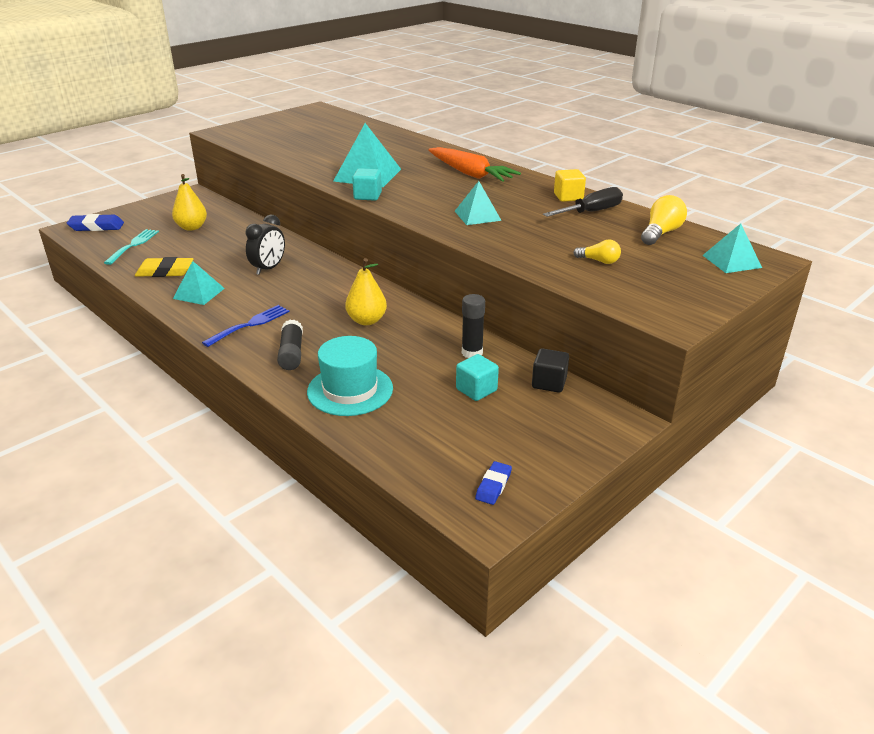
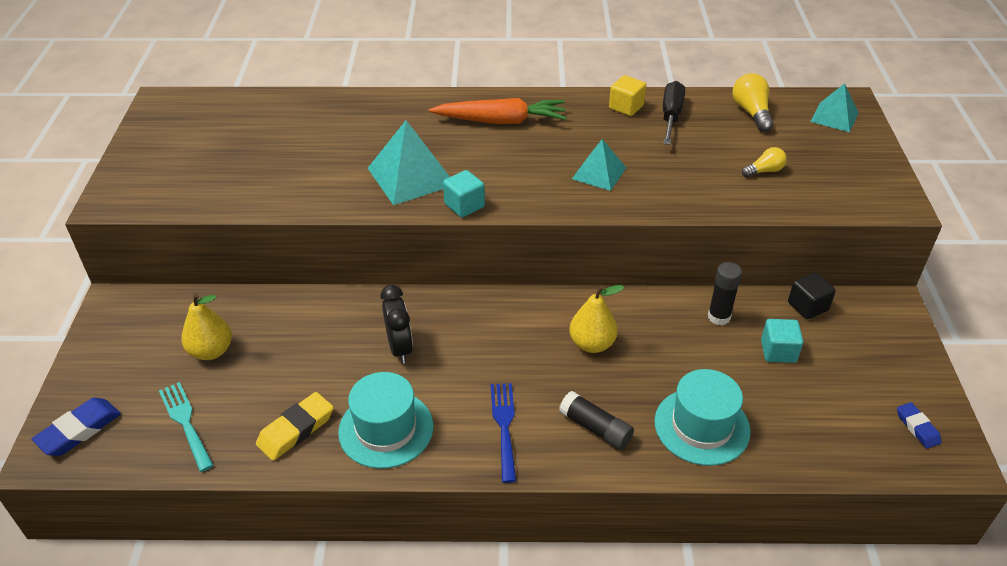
camera: 45 degrees left, 10 degrees up
turquoise pyramid [173,261,225,305] -> turquoise hat [338,372,433,469]

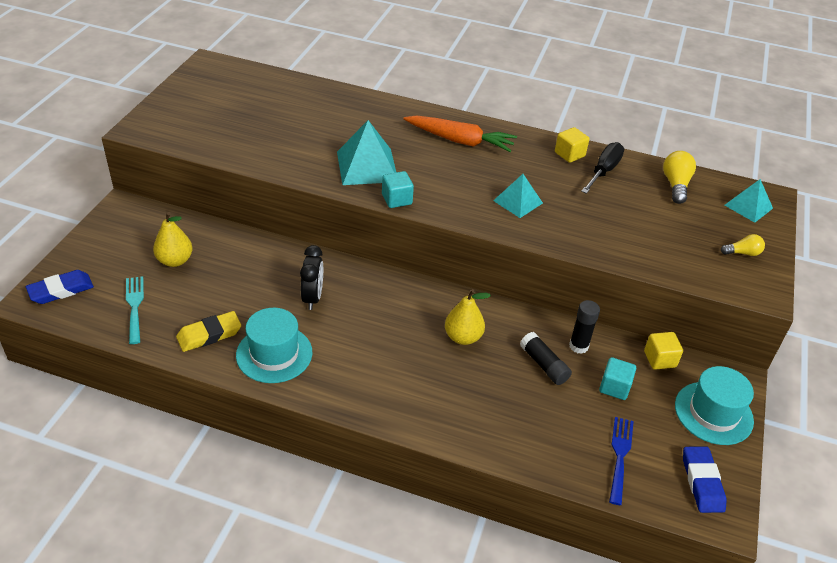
camera: 15 degrees right, 0 degrees up
blue fork [490,383,516,483] -> blue fork moved to [609,417,634,505]
black glue stick [559,391,634,450] -> black glue stick moved to [520,332,572,385]
turquoise hat [654,369,751,466] -> turquoise hat moved to [675,366,754,445]
yellow light bulb [742,147,787,177] -> yellow light bulb moved to [721,234,765,256]
black cube [788,273,836,319] -> yellow cube [644,332,683,370]
blue eraser [897,402,941,449] -> blue eraser [683,447,726,513], size x1.61

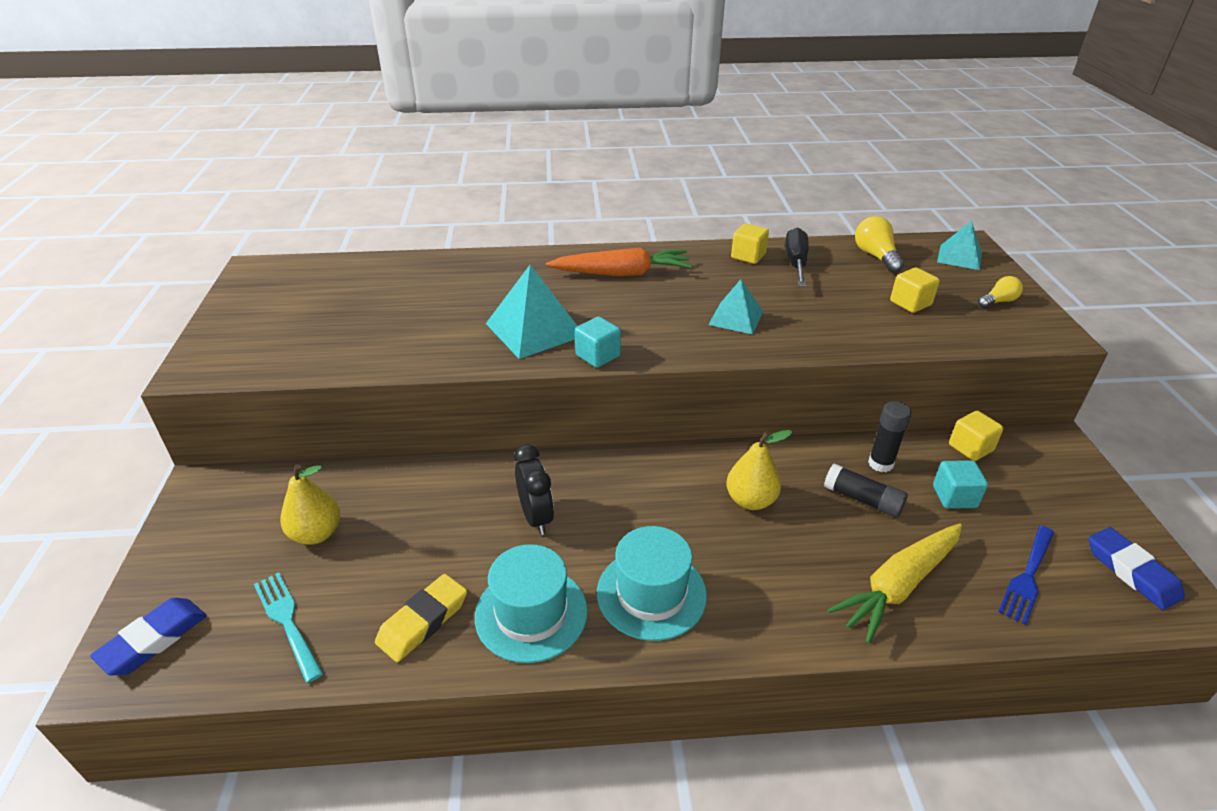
camera: 20 degrees left, 5 degrees down
blue fork [609,417,634,505] -> blue fork turned 135 degrees counterclockwise [998,525,1054,625]
turquoise hat [675,366,754,445] -> turquoise hat moved to [597,526,707,641]
none -> yellow carrot [827,524,962,644]
none -> yellow cube [890,268,940,313]

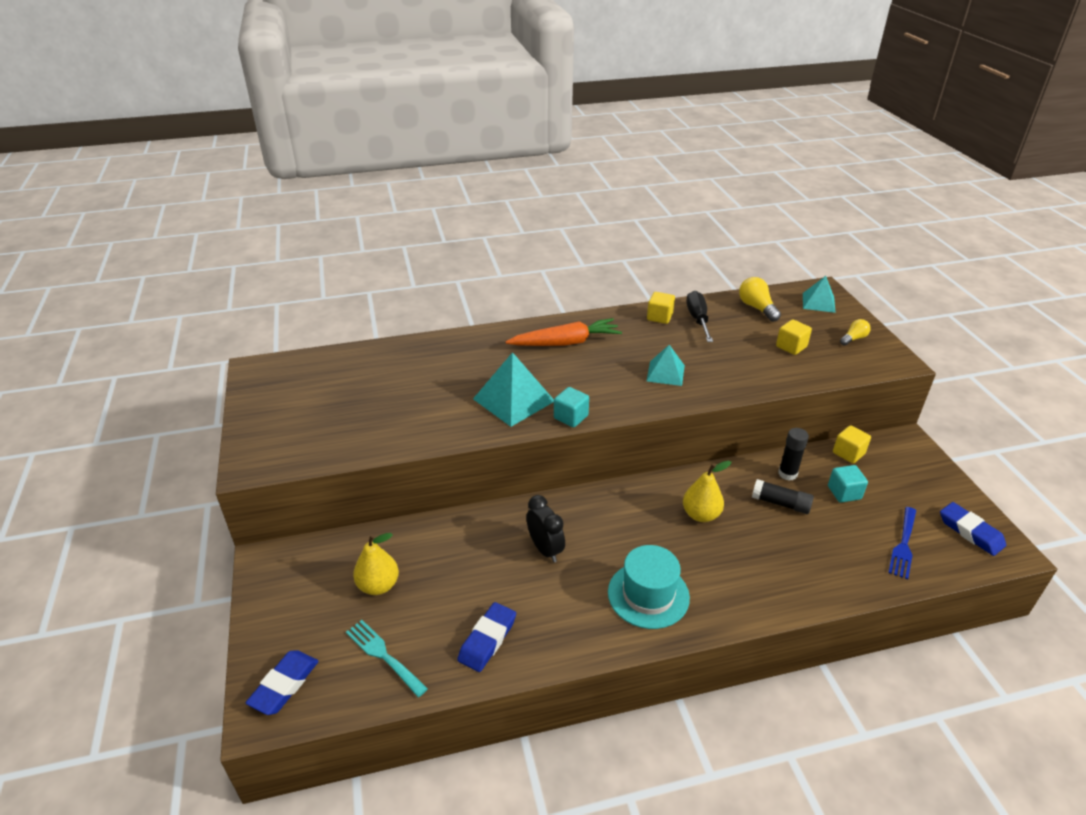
camera: 10 degrees left, 0 degrees up
yellow eraser [375,574,467,662] -> blue eraser [457,602,516,672]
turquoise hat [475,544,588,663] -> none
yellow carrot [827,524,962,644] -> none

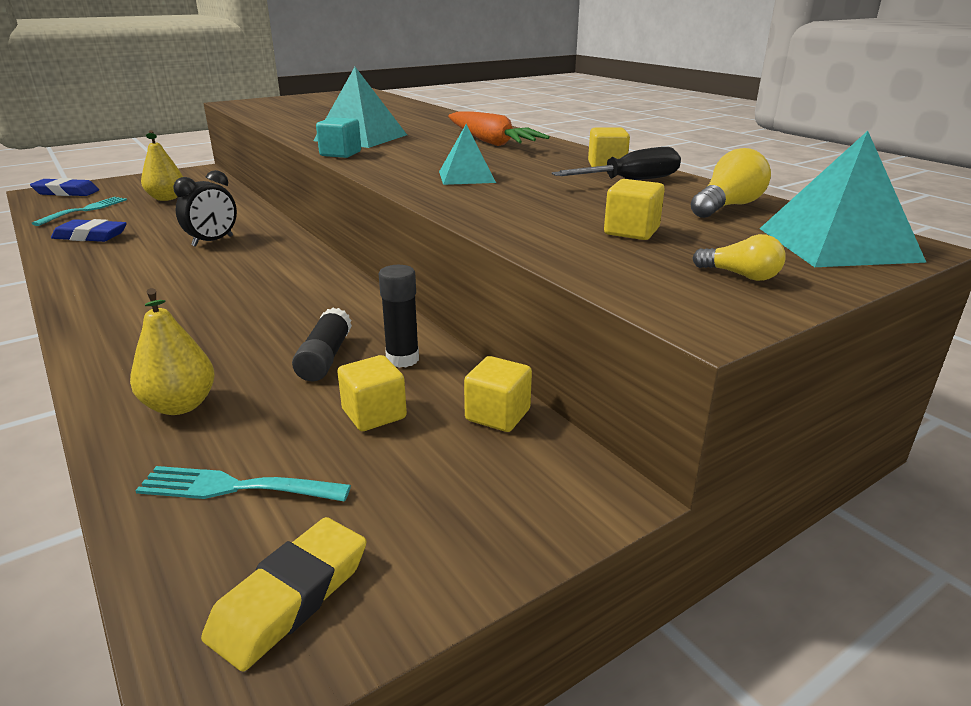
camera: 70 degrees right, 10 degrees down
turquoise hat [608,545,690,629] -> none
yellow pear [683,461,731,522] -> yellow pear moved to [130,288,215,415]
turquoise pyramid [803,276,836,313] -> turquoise pyramid [759,131,927,267], size x1.60
turquoise cube [828,465,868,503] -> yellow cube [337,355,407,431]
blue fork [888,507,916,579] -> turquoise fork [135,466,351,502]
blue eraser [940,502,1006,556] -> yellow eraser [201,517,366,672]

